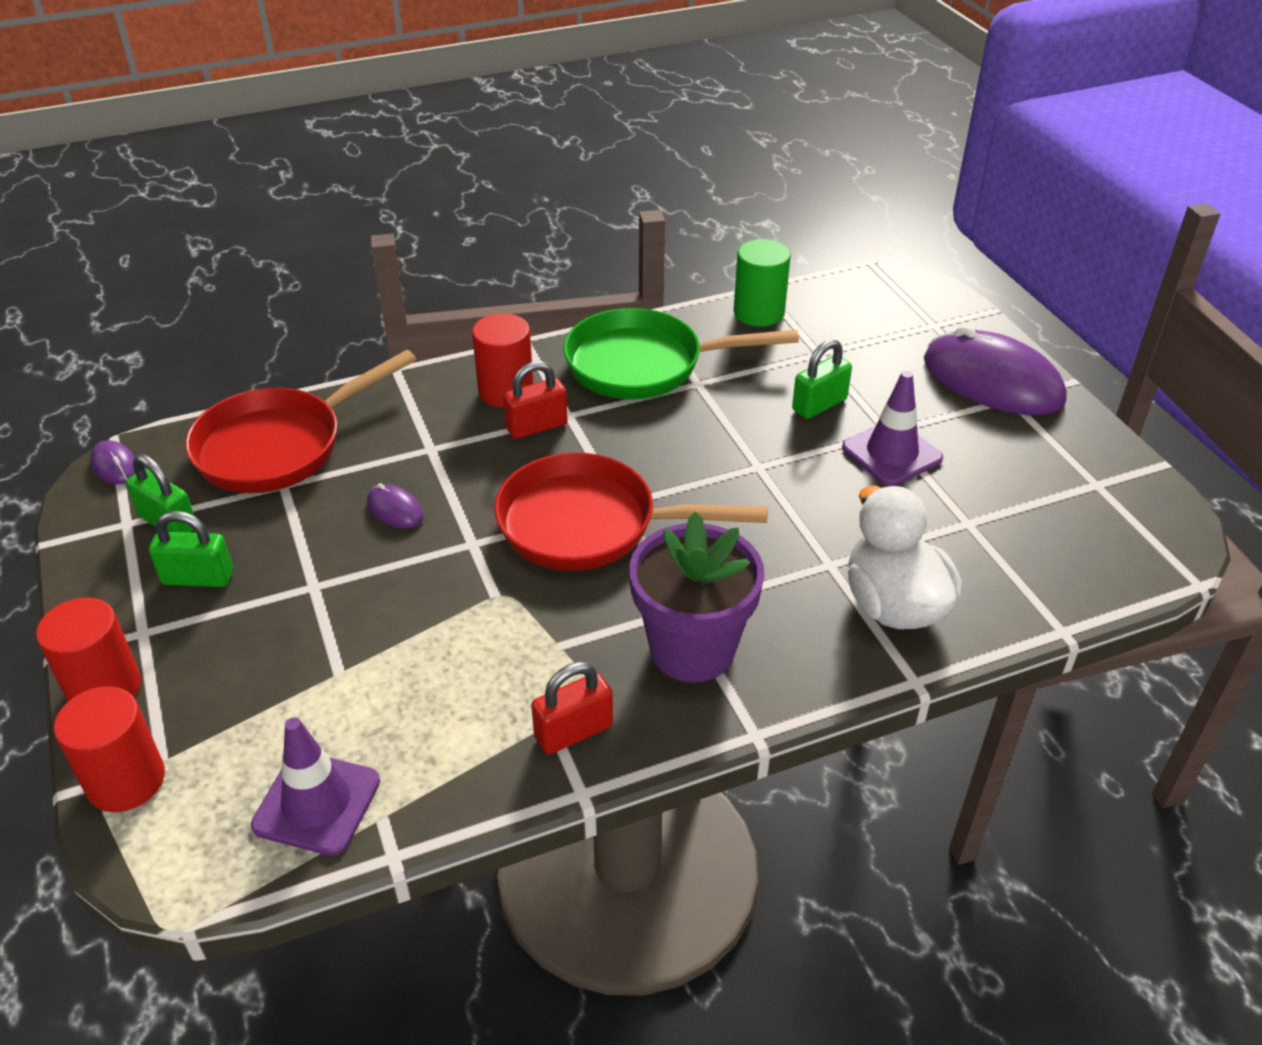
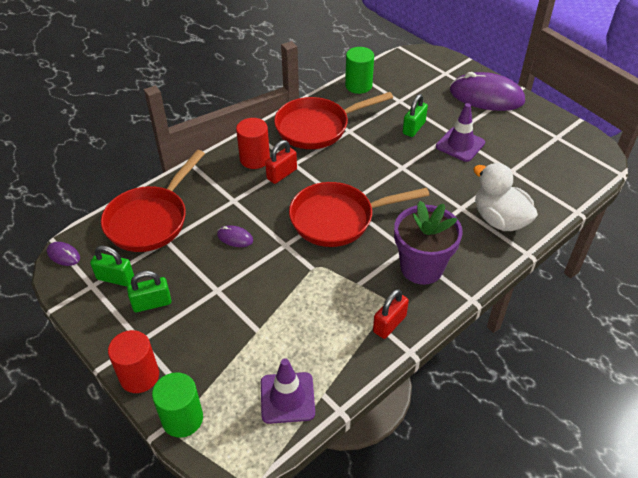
camera: 20 degrees left, 5 degrees up
red cylinder [54,686,165,812] -> green cylinder [152,372,203,438]
green pan [563,308,799,399] -> red pan [274,92,393,149]

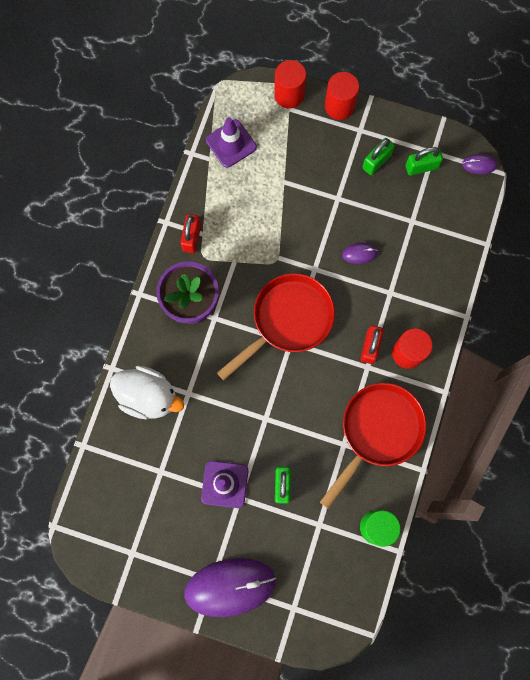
camera: 150 degrees right, 30 degrees up
red pan [101,150,205,252] -> none
green cylinder [152,372,203,438] -> red cylinder [274,60,306,108]

